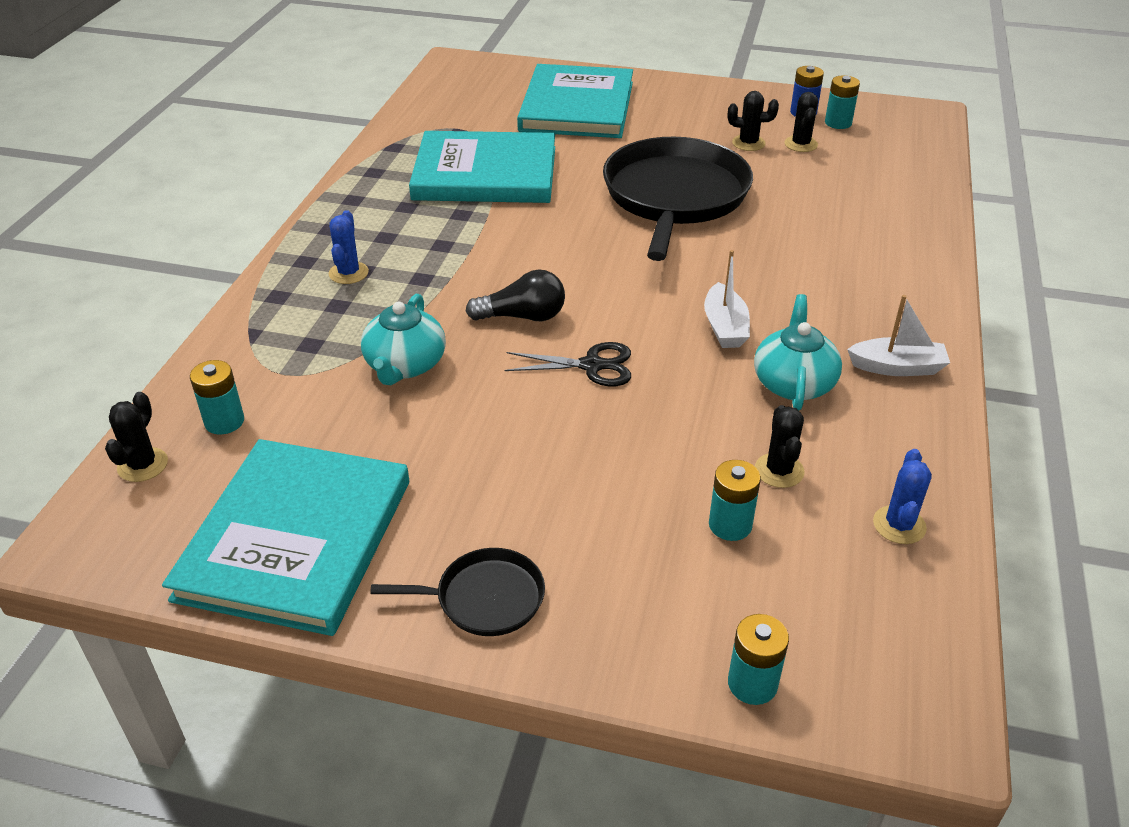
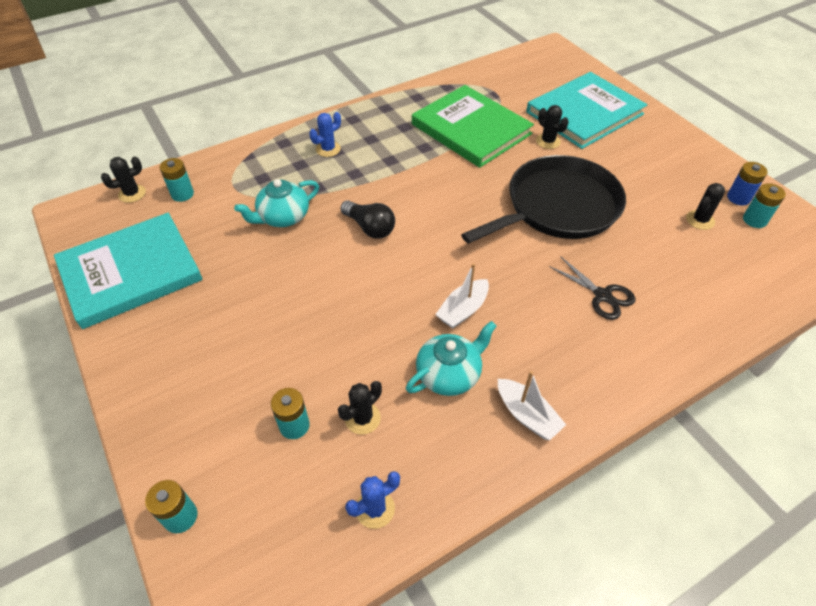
camera: 45 degrees right, 10 degrees up
black pan [370,548,545,636] -> none
turquoise book [409,131,555,203] -> green book [412,85,534,168]
black scissors [504,342,631,386] -> black scissors moved to [549,257,636,320]
black cactus [728,91,779,151] -> black cactus moved to [536,105,569,149]

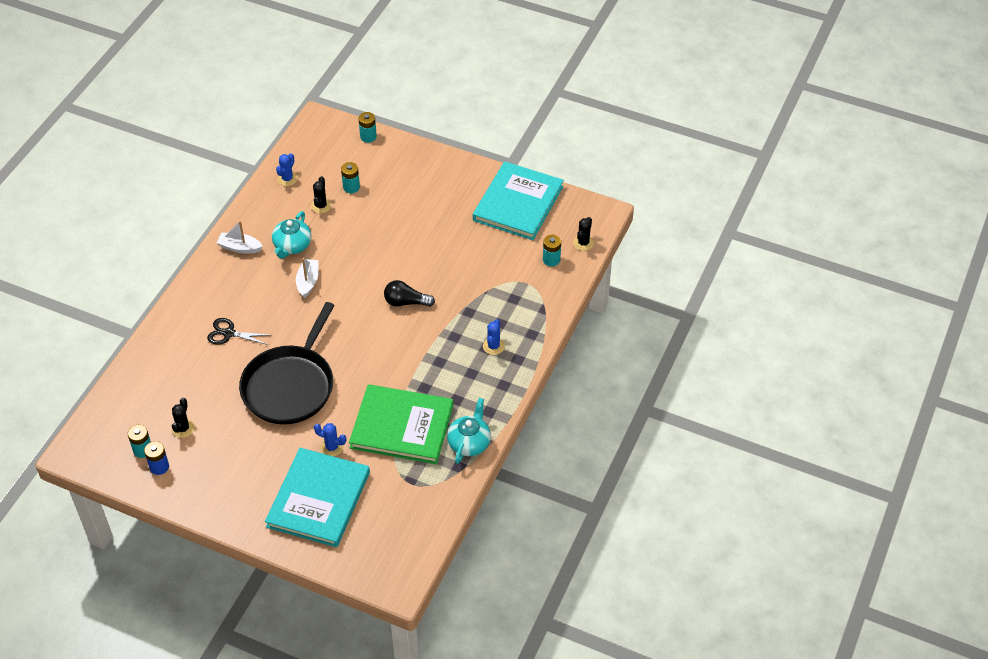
camera: 145 degrees right, 0 degrees up
turquoise teapot [234,179,319,227] -> turquoise teapot moved to [447,398,491,464]
black cactus [536,105,569,149] -> blue cactus [314,423,346,457]

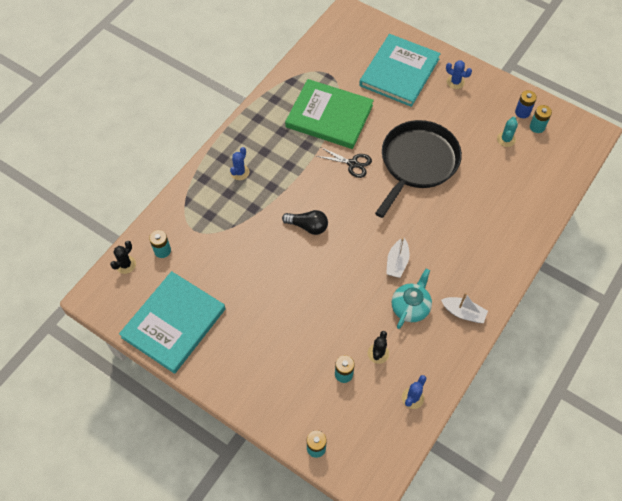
camera: 170 degrees left, 10 degrees up
black cactus [172,398,195,438] -> turquoise cactus [497,117,518,147]
black scissors [207,318,269,345] -> black scissors moved to [316,147,372,178]
blue cactus [314,423,346,457] -> blue cactus moved to [446,60,472,89]
turquoise teapot [447,398,491,464] -> none

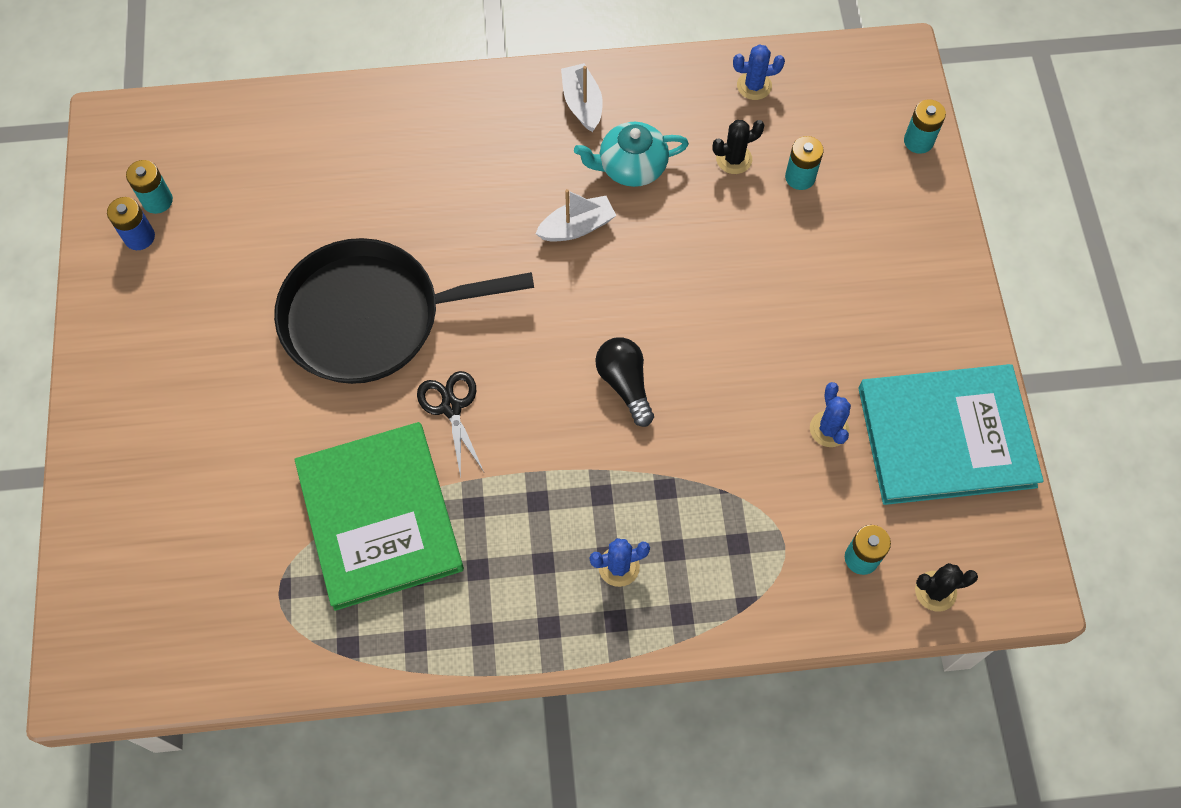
camera: 130 degrees left, 5 degrees up
turquoise book [359,34,441,107] -> none
blue cactus [446,60,472,89] -> blue cactus moved to [810,382,851,447]
turquoise cactus [497,117,518,147] -> none

